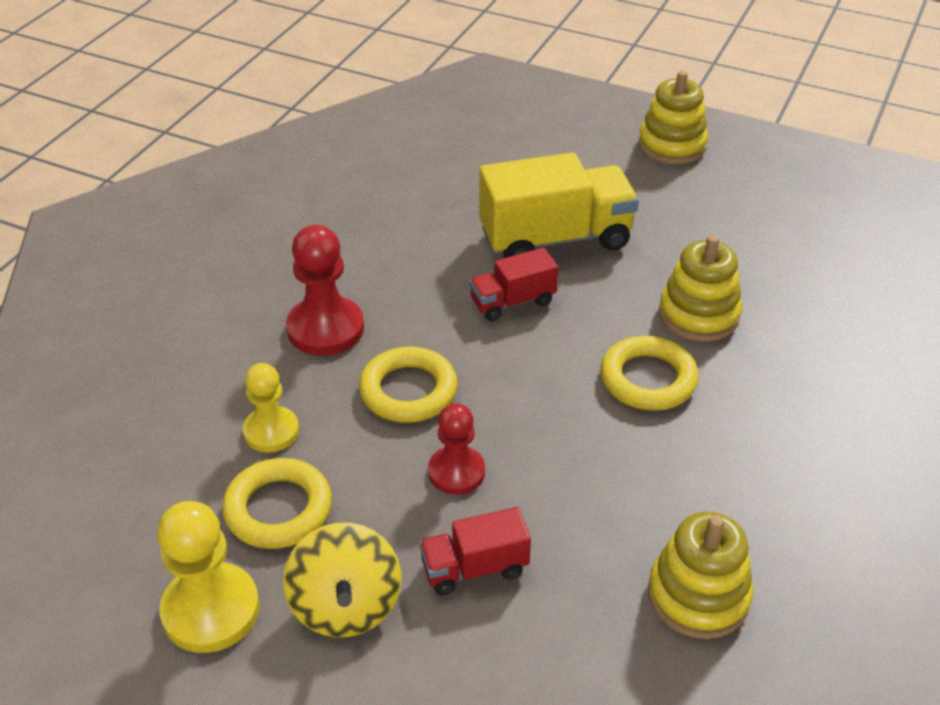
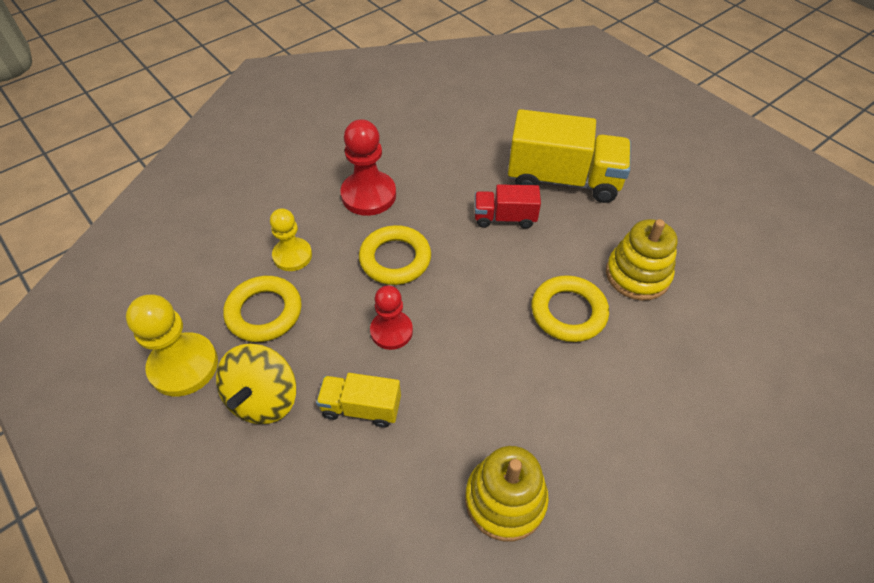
camera: 25 degrees right, 10 degrees up
red truck [419,507,531,595] -> yellow truck [316,373,401,428]
yellow stacking toy [639,71,708,165] -> none

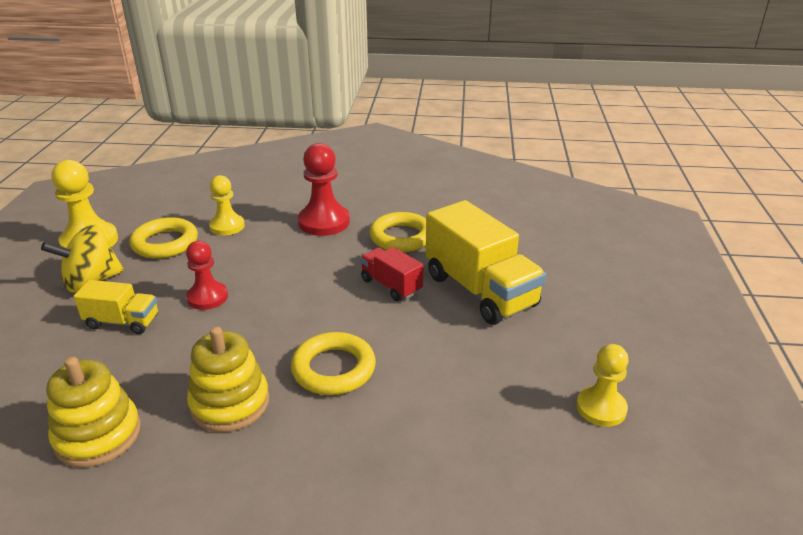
camera: 45 degrees right, 20 degrees down
yellow truck [316,373,401,428] -> yellow truck turned 135 degrees clockwise [74,280,158,334]
yellow ring [359,225,431,285] -> yellow ring moved to [369,212,426,252]
yellow stacking toy [606,219,678,301] -> yellow stacking toy moved to [187,326,269,432]
none -> yellow pawn [576,344,629,427]

